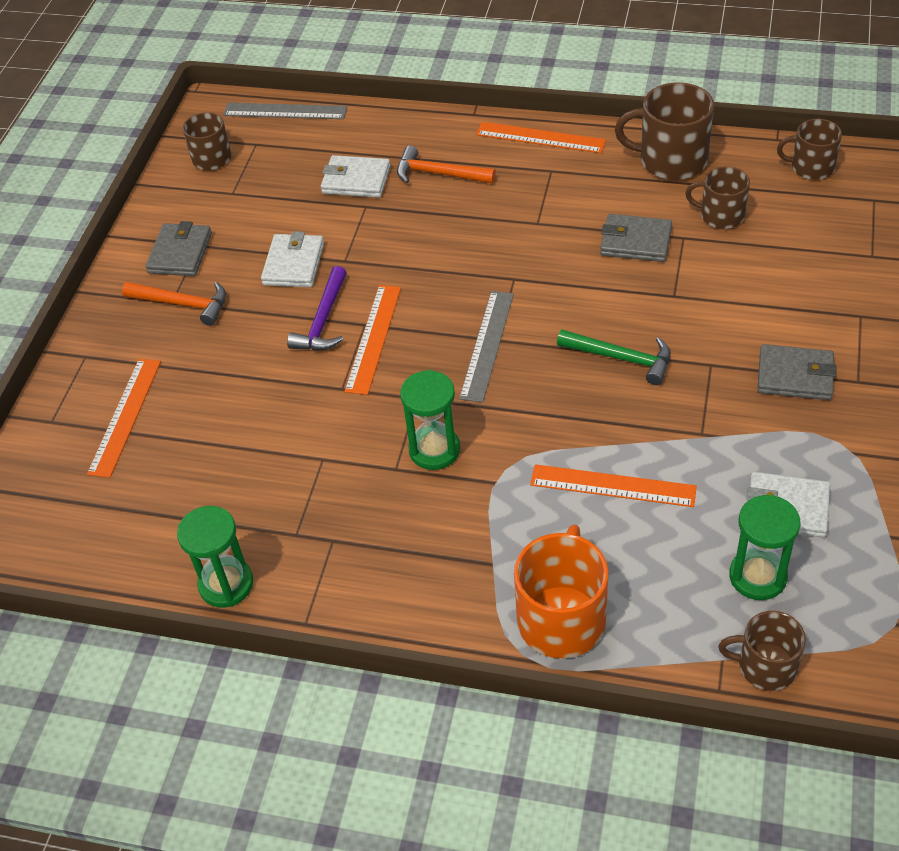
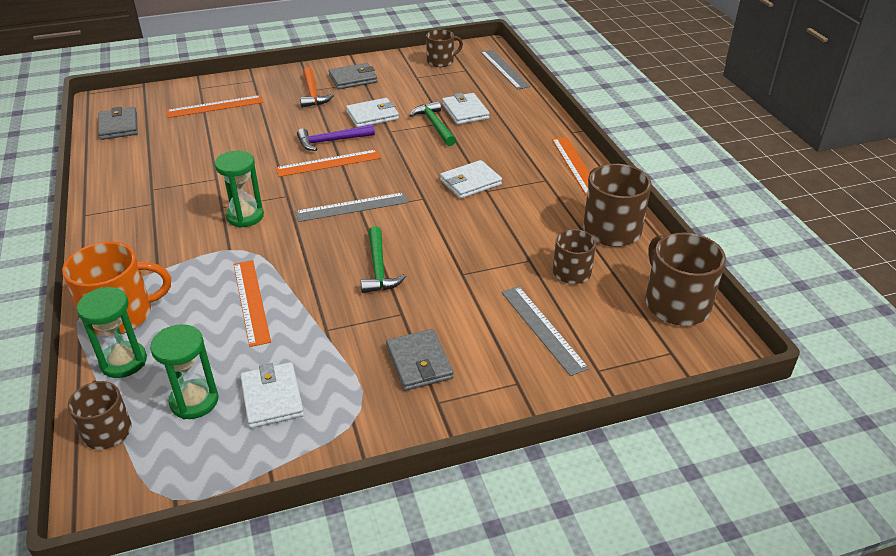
camera: 55 degrees right, 10 degrees down
green hourglass [177,506,253,608] -> green hourglass moved to [77,287,147,378]
orange hammer [397,145,496,183] -> none
grey wallet [600,214,672,262] -> grey wallet moved to [98,107,138,140]
brown mug [777,119,842,180] -> brown mug [646,232,726,326], size x1.60
none -> green hammer [409,101,456,146]
none -> white wallet [440,160,502,199]
none -> grey ruler [501,286,589,376]

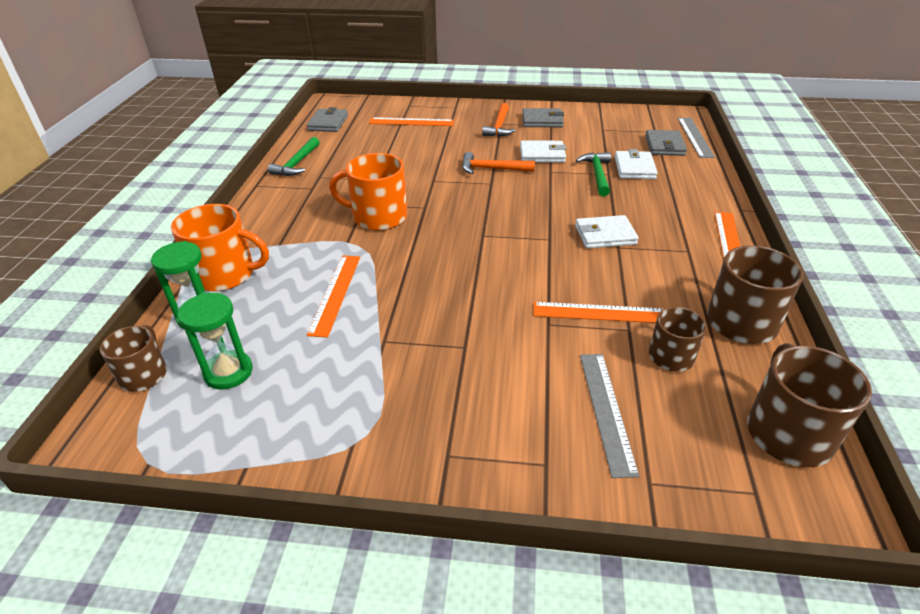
camera: 25 degrees right, 0 degrees up
green hourglass [215,151,264,228] -> orange mug [329,153,407,231]
white wallet [240,362,304,428] -> none
orange ruler [276,149,381,177] -> orange ruler moved to [533,302,664,323]
grey ruler [295,192,408,222] -> none
purple hammer [297,124,375,151] -> orange hammer [462,152,535,174]
green hammer [361,226,406,293] -> green hammer moved to [268,137,320,176]
grey wallet [386,329,454,391] -> grey wallet moved to [645,130,687,156]
brown mug [426,29,463,67] -> none

